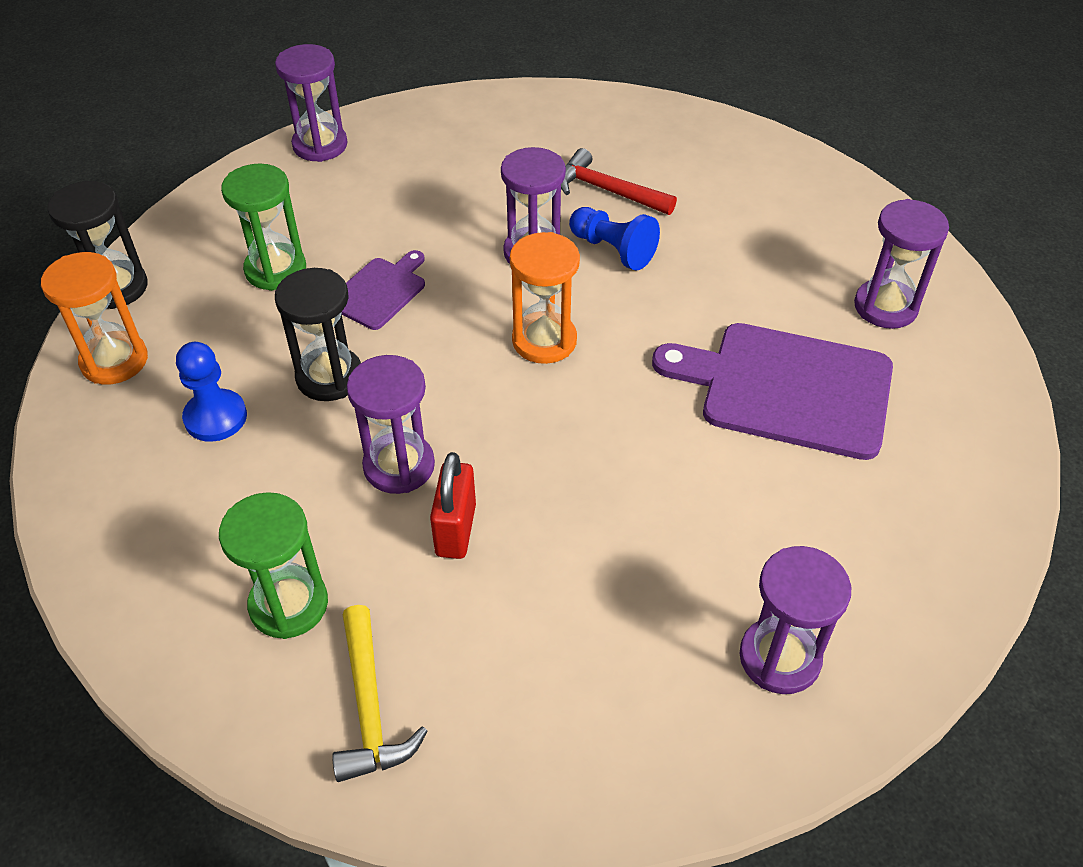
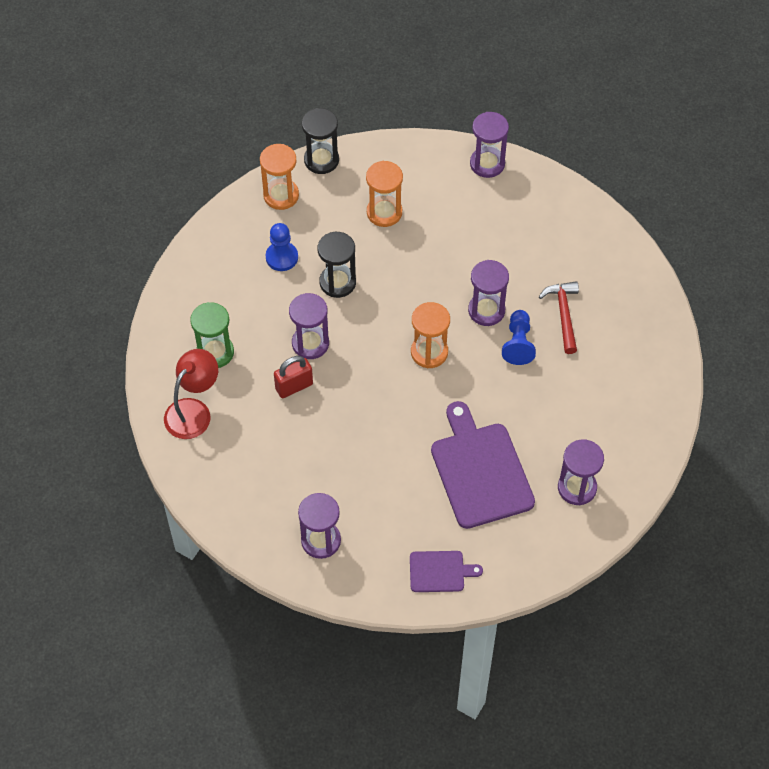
camera: 55 degrees right, 10 degrees up
green hourglass [221,163,306,291] -> orange hourglass [366,161,403,227]
yellow hammer [332,605,427,782] -> red lamp [164,349,218,439]
purple cutting board [341,250,425,330] -> purple cutting board moved to [410,551,483,592]

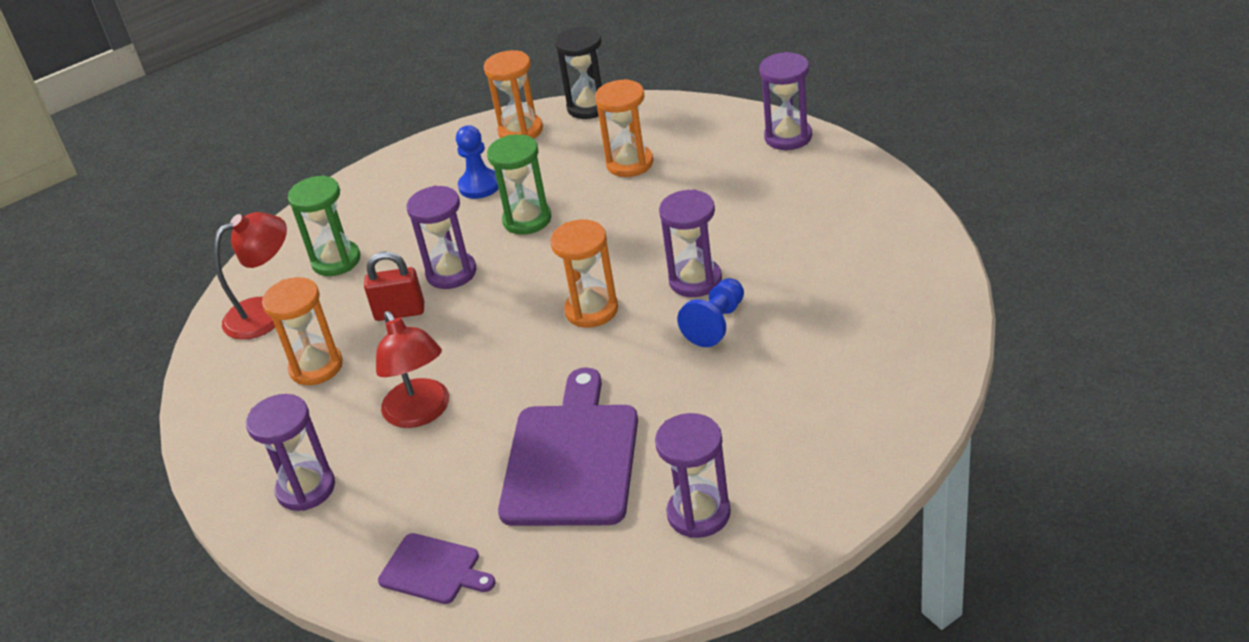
camera: 30 degrees right, 20 degrees down
black hourglass [318,232,356,298] -> green hourglass [487,134,552,235]
red hammer [539,281,579,354] -> none
none -> orange hourglass [262,277,343,385]
none -> red lamp [376,311,449,428]

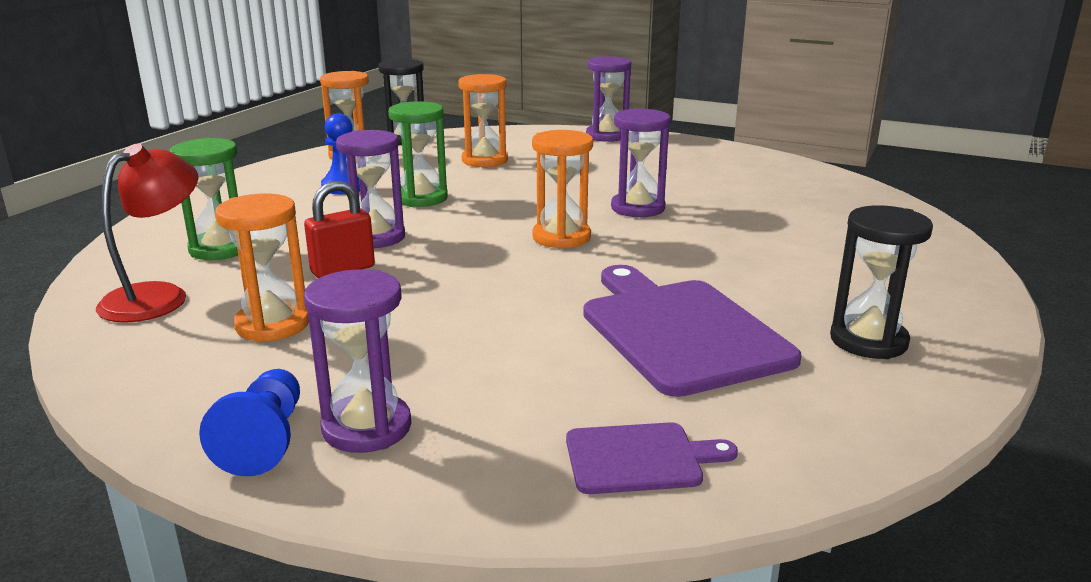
camera: 35 degrees left, 15 degrees down
red lamp [376,311,449,428] -> none
purple hourglass [655,413,731,538] -> black hourglass [830,205,933,359]
blue pawn [677,278,744,347] -> blue pawn moved to [199,369,300,476]

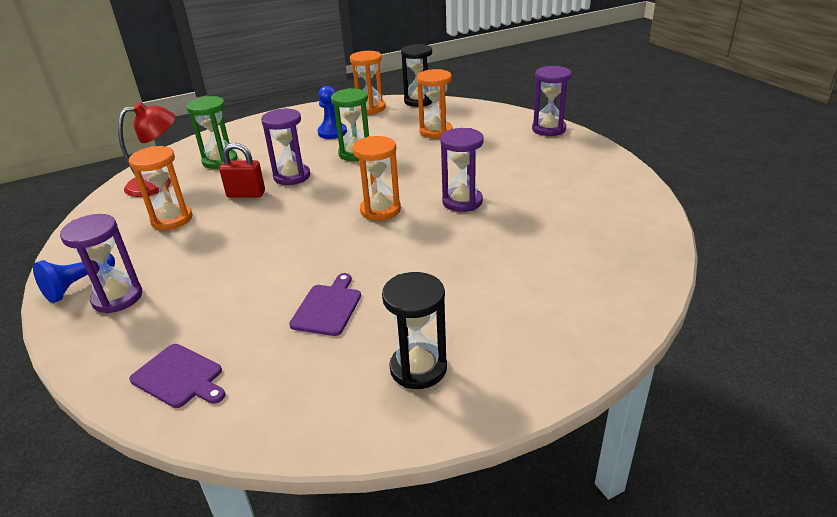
camera: 40 degrees right, 10 degrees up
purple cutting board [583,265,802,397] -> purple cutting board [289,273,361,336], size x0.52

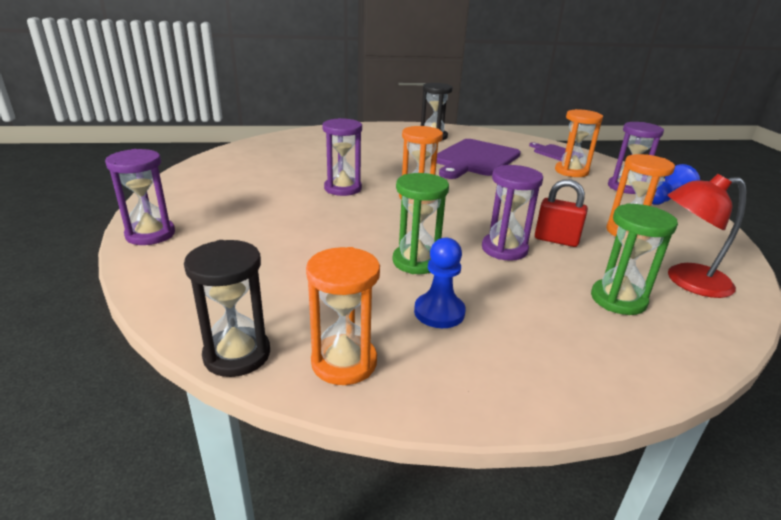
camera: 165 degrees left, 5 degrees down
purple cutting board [289,273,361,336] -> purple cutting board [437,139,521,179], size x1.93
orange hourglass [417,69,453,138] -> orange hourglass moved to [555,109,603,177]

